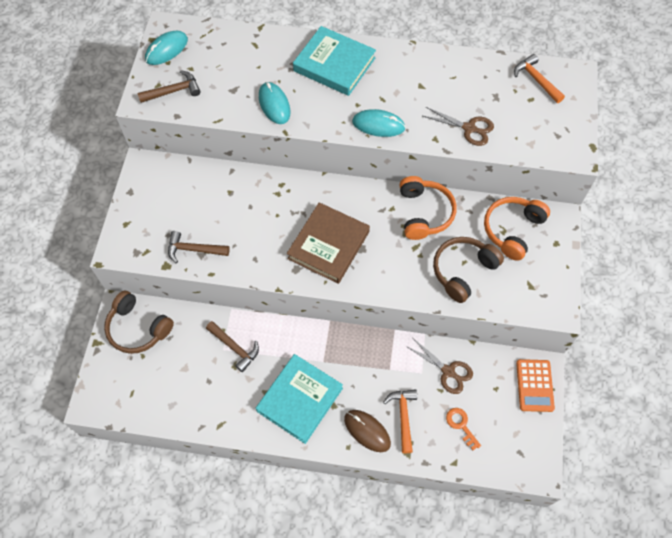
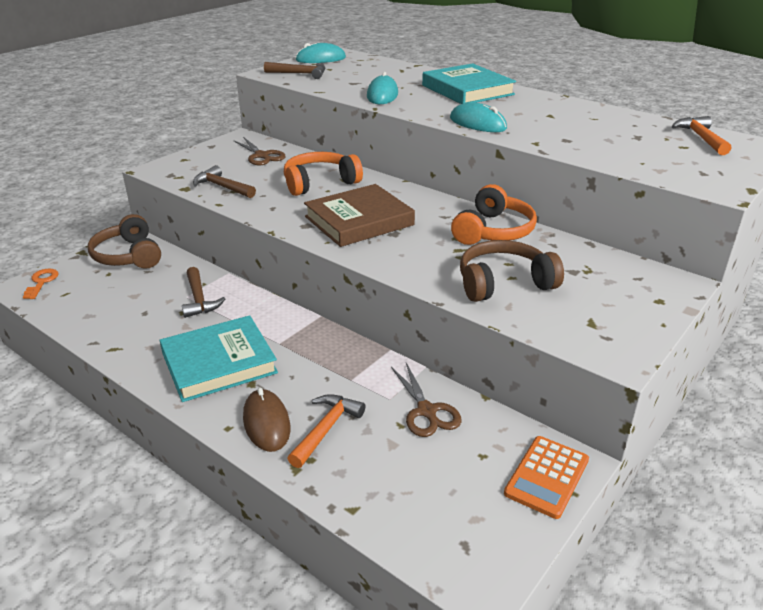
camera: 30 degrees right, 30 degrees down
brown scissors [423,107,494,146] -> brown scissors moved to [233,137,286,166]
orange key [446,408,481,450] -> orange key moved to [23,269,59,299]
orange headphones [484,197,550,261] -> orange headphones moved to [284,152,363,196]

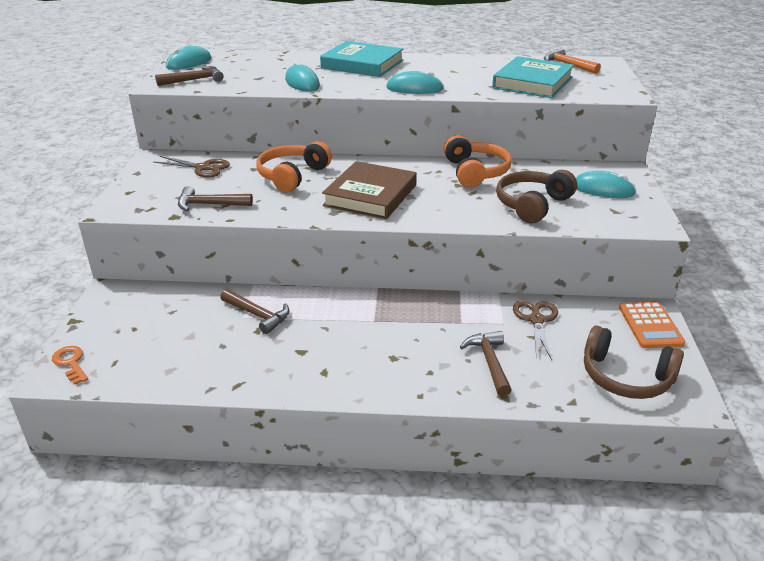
camera: 35 degrees left, 0 degrees up
brown headphones [88,214,161,269] -> brown headphones moved to [584,326,684,399]
turquoise book [160,315,278,402] -> turquoise book moved to [492,56,574,98]
brown mouse [243,387,290,452] -> none
orange hammer [287,394,365,468] -> brown hammer [460,331,512,397]
brown scissors [391,363,462,437] -> brown scissors turned 120 degrees counterclockwise [513,300,558,360]
none -> turquoise mouse [576,171,636,198]

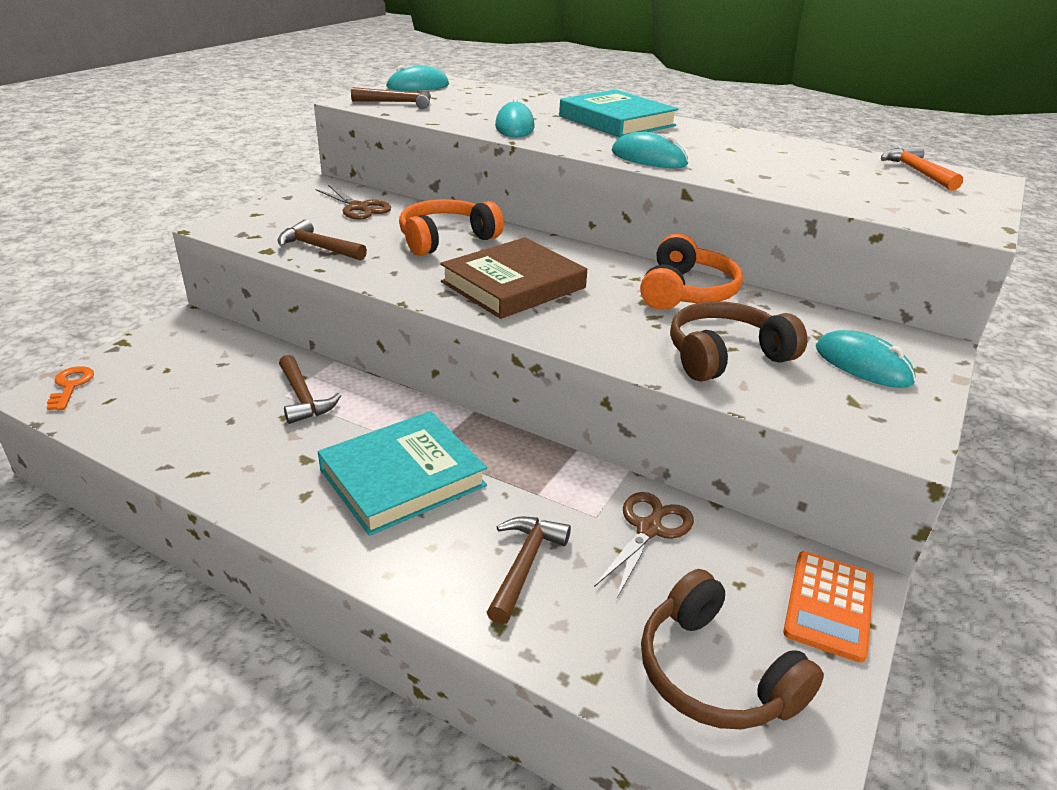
camera: 25 degrees right, 0 degrees up
turquoise book [492,56,574,98] -> turquoise book moved to [318,411,487,536]

